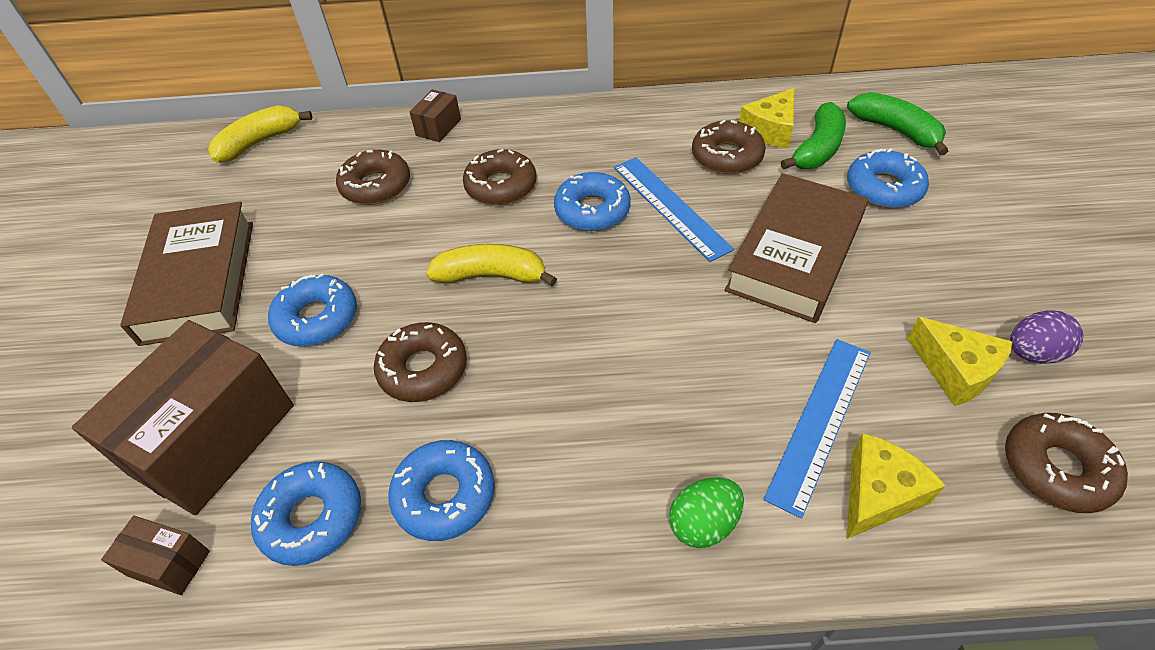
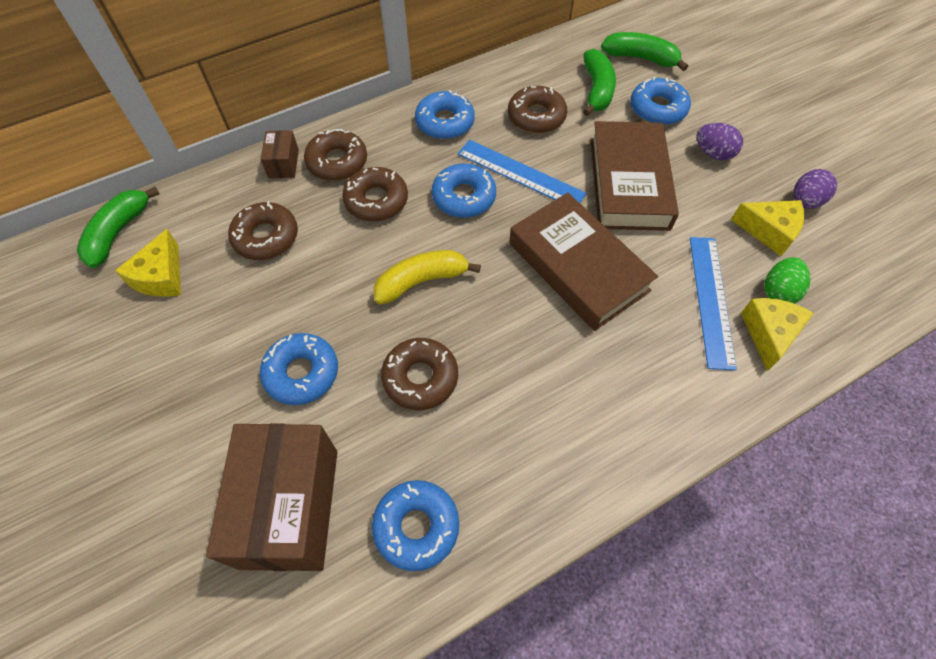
camera: 30 degrees left, 10 degrees up
brown box [101,516,210,595] -> none
brown book [120,202,253,346] -> brown book moved to [509,193,658,331]
yellow banana [208,105,312,163] -> green banana [77,187,160,268]
blue donut [388,440,495,541] -> blue donut moved to [415,90,475,139]
green egg [669,477,744,548] -> green egg moved to [764,257,811,304]
yellow cheese [739,88,794,148] -> yellow cheese moved to [115,229,181,297]
brown donut [1005,413,1128,513] -> brown donut moved to [304,129,367,181]
none -> purple egg [696,123,743,160]

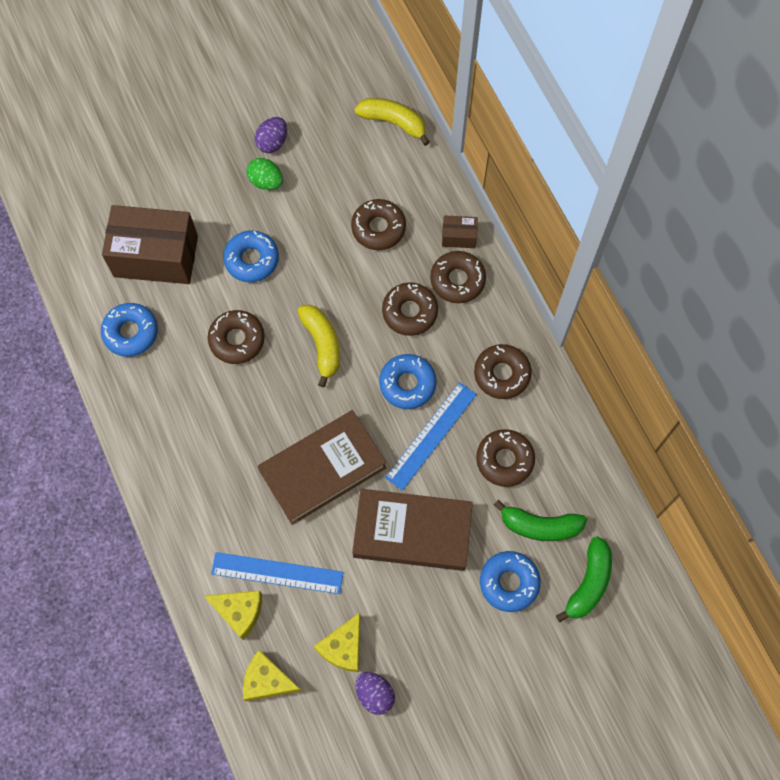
camera: 95 degrees right, 10 degrees up
green banana [77,187,160,268] -> yellow banana [354,98,430,146]
yellow cheese [115,229,181,297] -> yellow cheese moved to [243,650,302,701]
blue donut [415,90,475,139] -> brown donut [474,344,532,399]
purple egg [696,123,743,160] -> purple egg moved to [254,117,287,153]
green egg [764,257,811,304] -> green egg moved to [246,158,283,190]

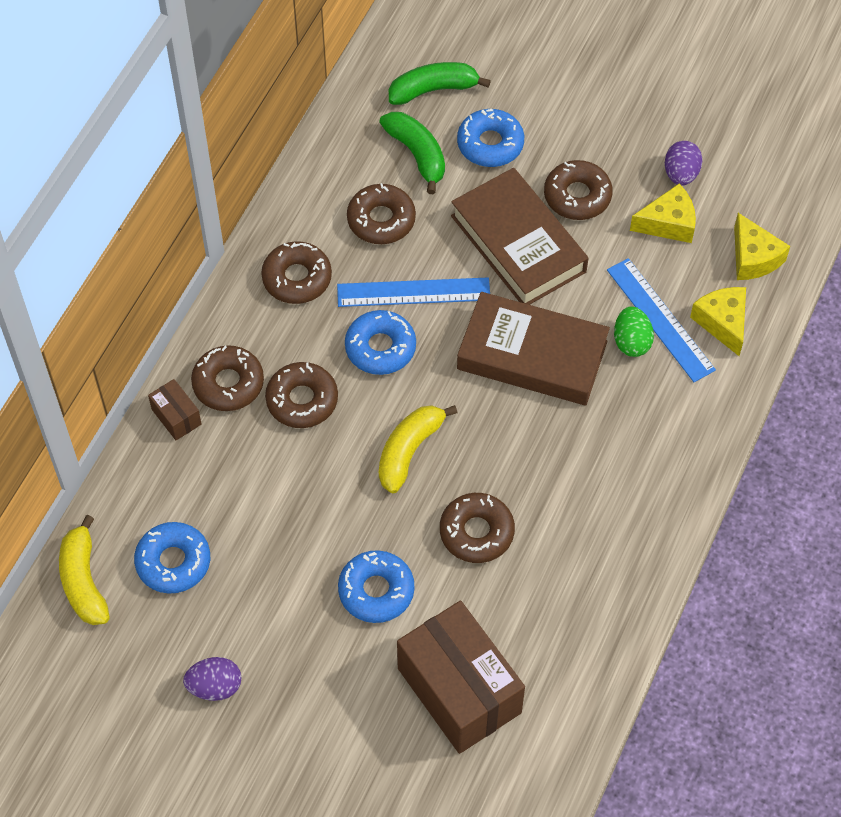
camera: 130 degrees left, 10 degrees down
blue donut [101,303,158,357] -> blue donut moved to [134,522,210,594]
green egg [246,158,283,190] -> green egg moved to [614,306,654,357]
brown donut [351,199,406,250] -> brown donut moved to [544,160,613,220]

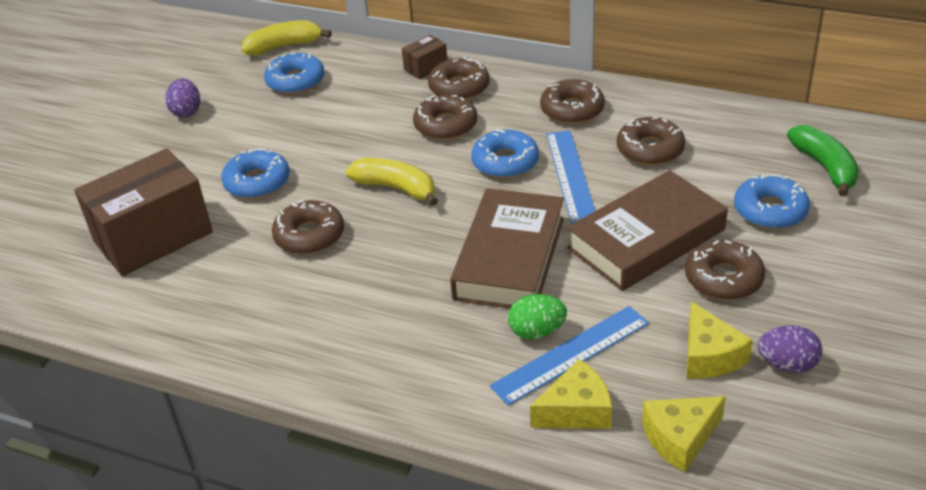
camera: 90 degrees right, 20 degrees down
green banana [379,112,445,194] -> none

